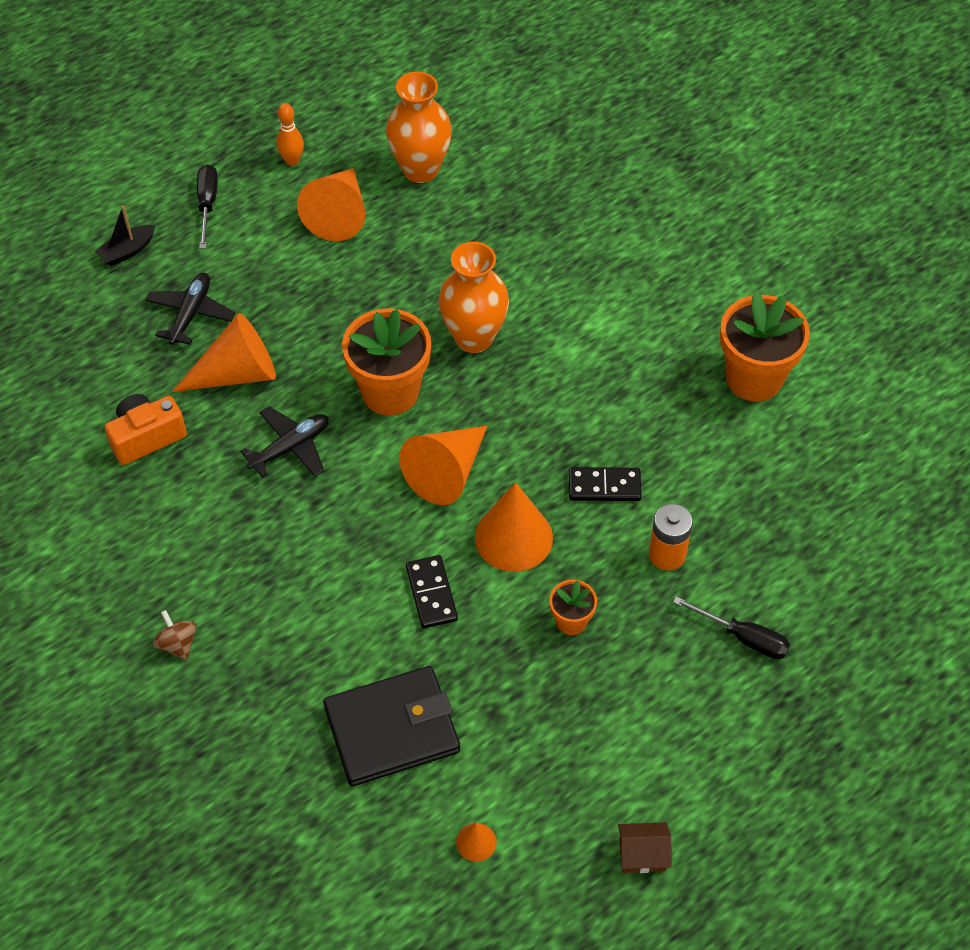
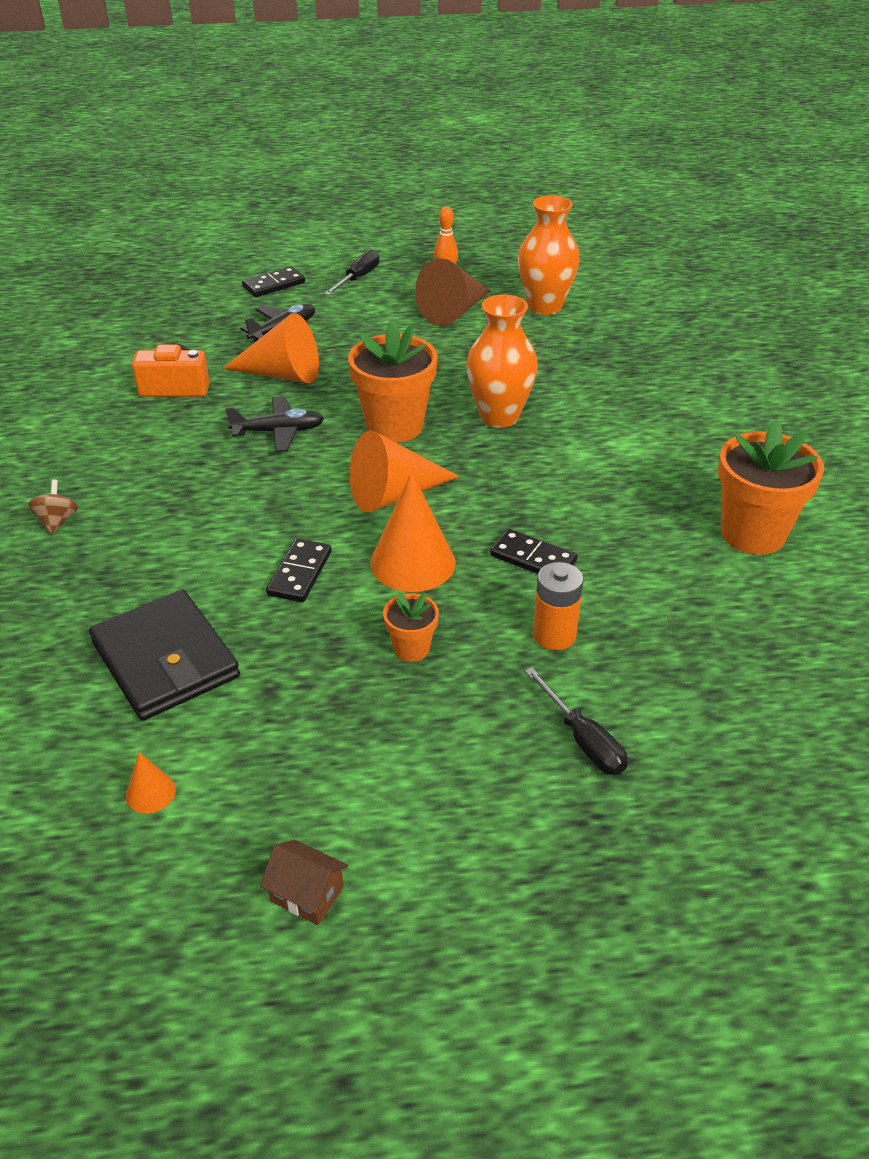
camera: 30 degrees right, 15 degrees down
black boat [95,205,155,266] -> black domino [242,266,305,297]
orange cone [297,168,366,241] -> brown cone [415,258,490,326]
black wallet [323,666,460,786] -> black wallet turned 45 degrees clockwise [89,589,240,721]

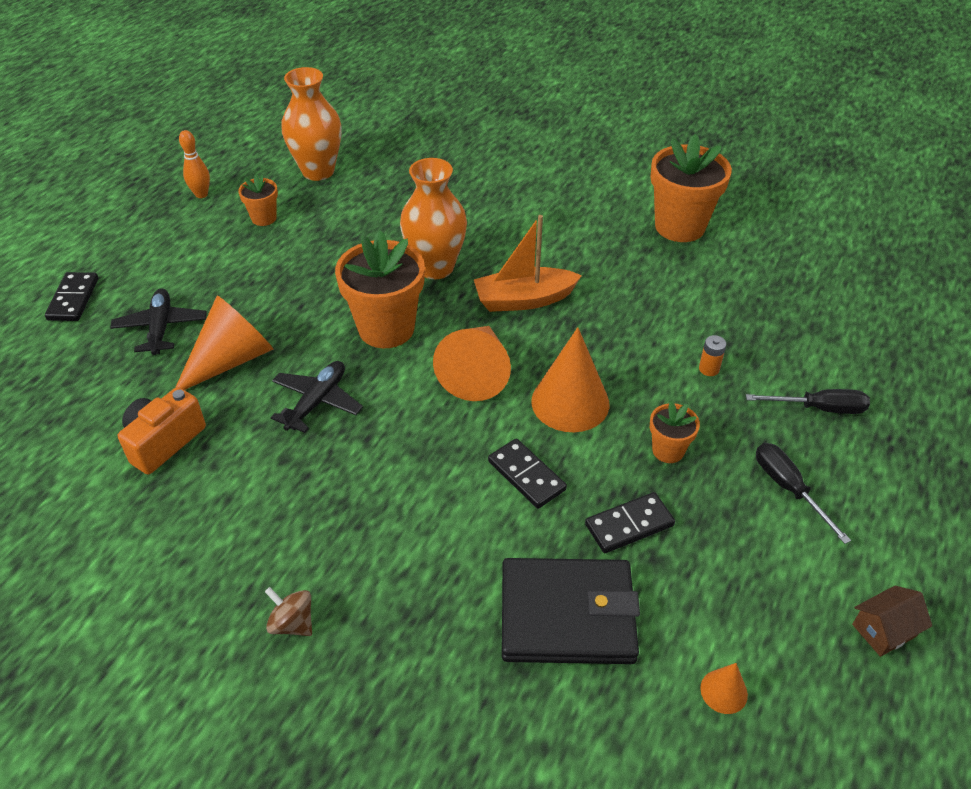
camera: 55 degrees left, 5 degrees up
black screwdriver [324,250,380,295] -> black screwdriver moved to [756,443,851,544]
brown cone [415,258,490,326] -> orange flower pot [238,174,278,226]
black domino [490,529,578,574] -> black domino moved to [585,492,675,553]
orange battery [533,562,583,650] -> orange battery [699,335,727,376], size x0.57
none -> orange boat [474,215,582,312]

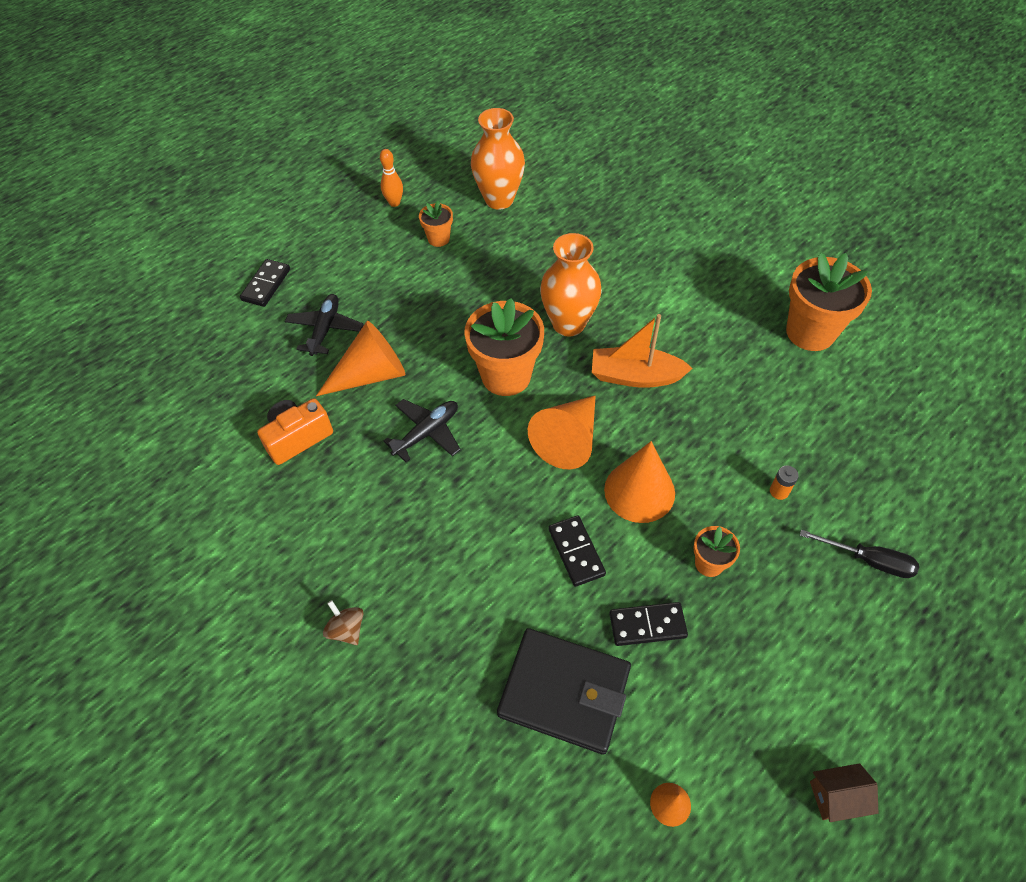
camera: 20 degrees right, 10 degrees up
black screwdriver [756,443,851,544] -> none

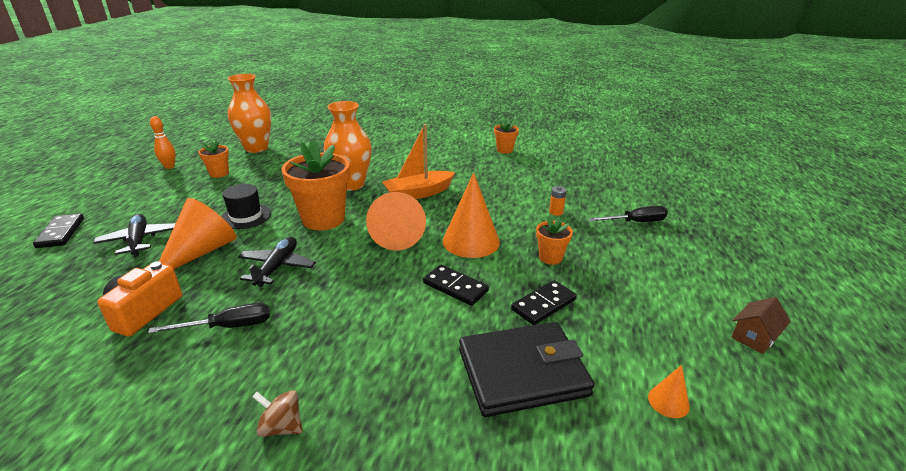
camera: 35 degrees left, 25 degrees down
orange flower pot [786,253,872,351] -> orange flower pot [494,120,519,154], size x0.50
none -> black screwdriver [148,303,270,333]
none -> black hat [221,184,271,229]

